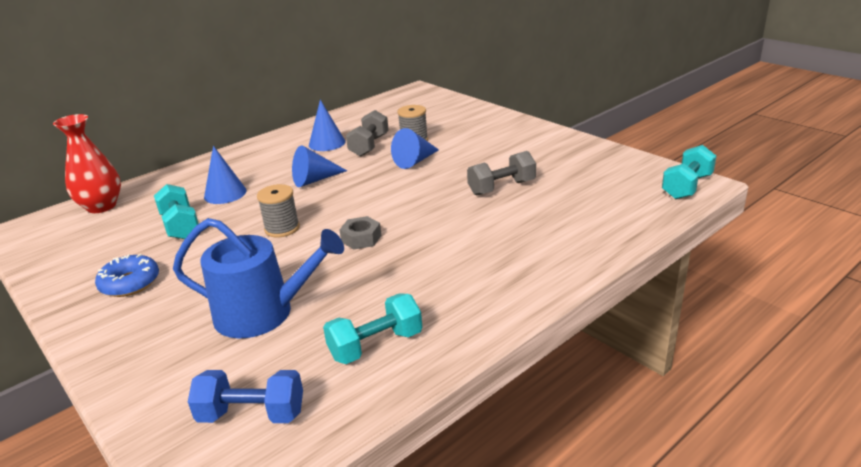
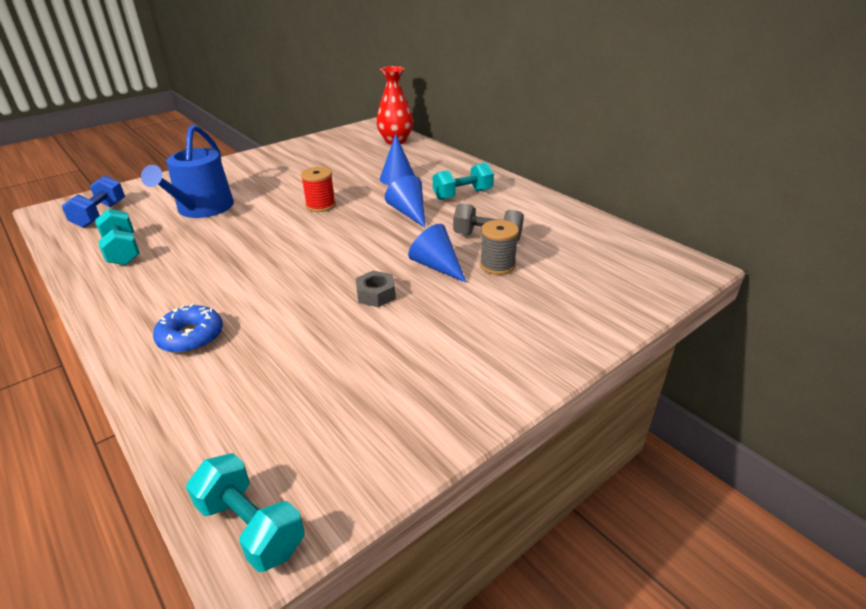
camera: 90 degrees right, 5 degrees up
blue donut [95,254,159,297] -> blue donut moved to [153,303,223,353]
turquoise dumbbell [154,184,199,239] -> turquoise dumbbell moved to [433,162,494,200]
grey spool [257,184,300,237] -> red spool [301,167,336,212]
blue cone [309,100,345,151] -> none
grey nut [339,216,381,250] -> grey nut moved to [356,271,396,307]
grey dumbbell [467,151,536,196] -> none

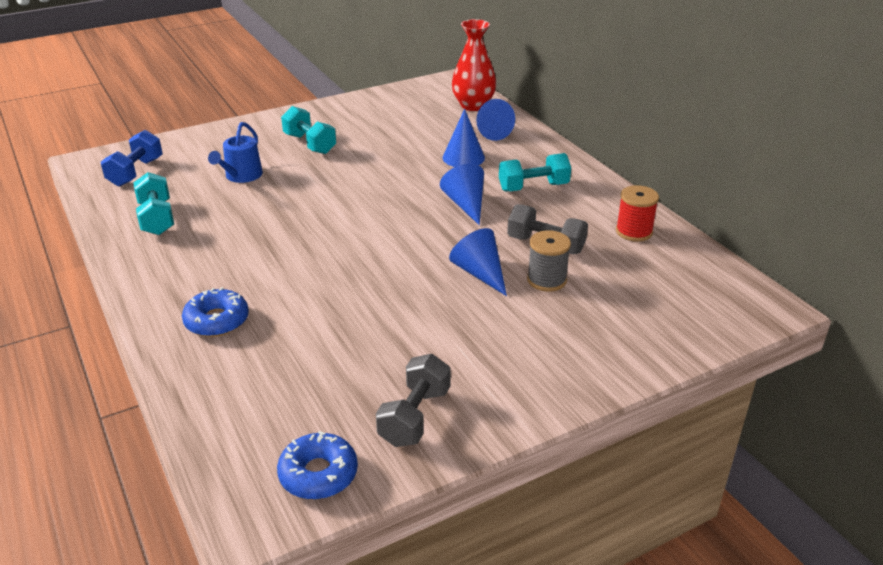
camera: 10 degrees right, 0 degrees up
blue watering can [141,124,234,218] -> blue watering can [208,122,263,183], size x0.61
turquoise dumbbell [186,453,305,572] -> turquoise dumbbell moved to [281,106,336,154]
red spool [301,167,336,212] -> red spool moved to [616,185,659,242]
grey nut [356,271,396,307] -> none
none -> blue donut [277,431,358,499]
none -> grey dumbbell [376,354,451,447]
none -> blue cone [476,99,515,141]

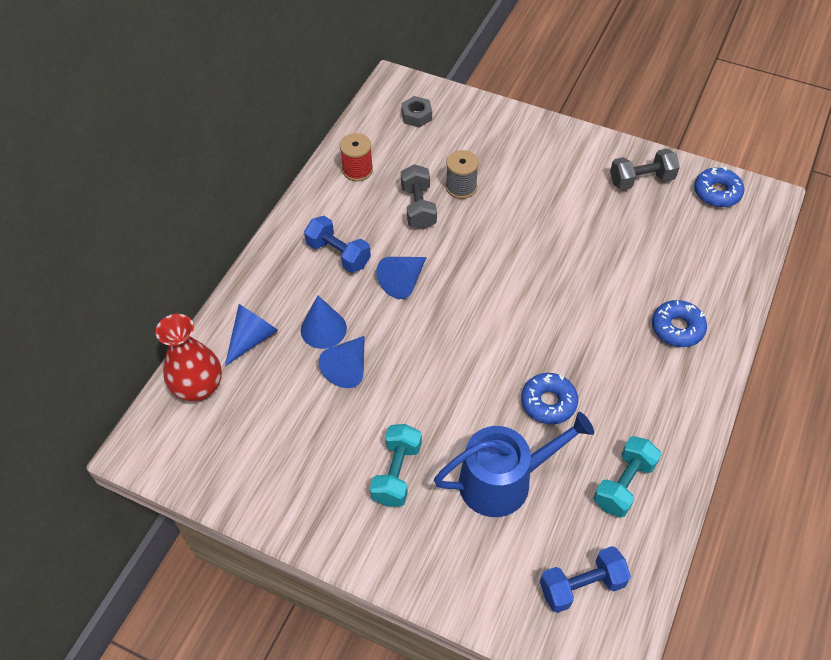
camera: 125 degrees left, 20 degrees up
blue watering can [208,122,263,183] -> blue watering can [434,412,594,517], size x1.64
blue cone [449,228,507,296] -> blue cone moved to [319,336,365,388]
turquoise dumbbell [499,153,571,192] -> blue dumbbell [304,216,371,273]
none -> grey nut [401,96,432,128]
none -> blue donut [521,373,578,425]

